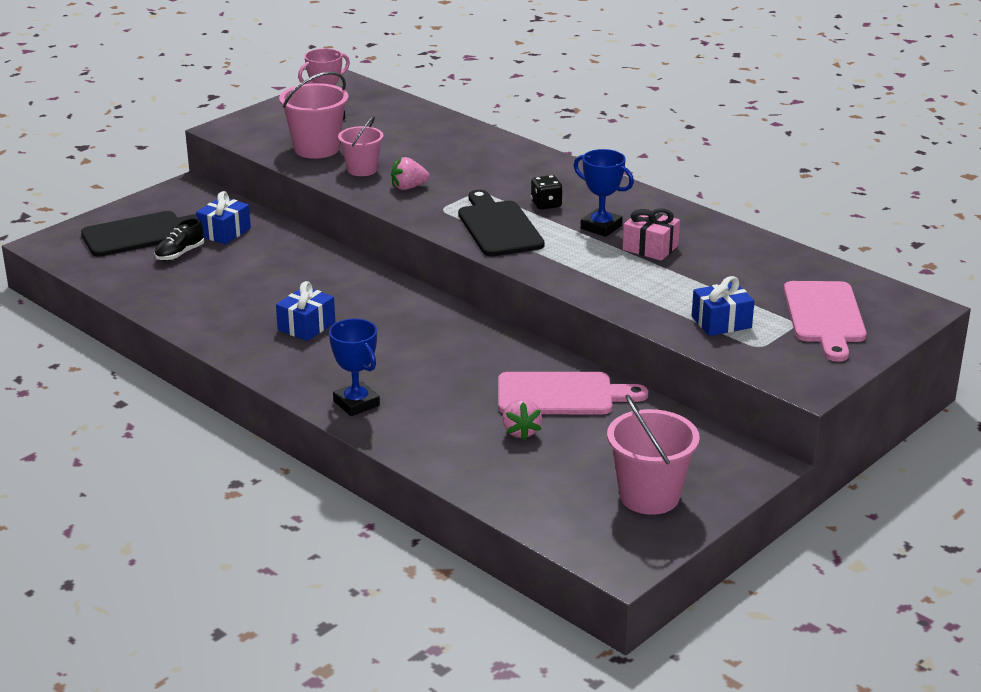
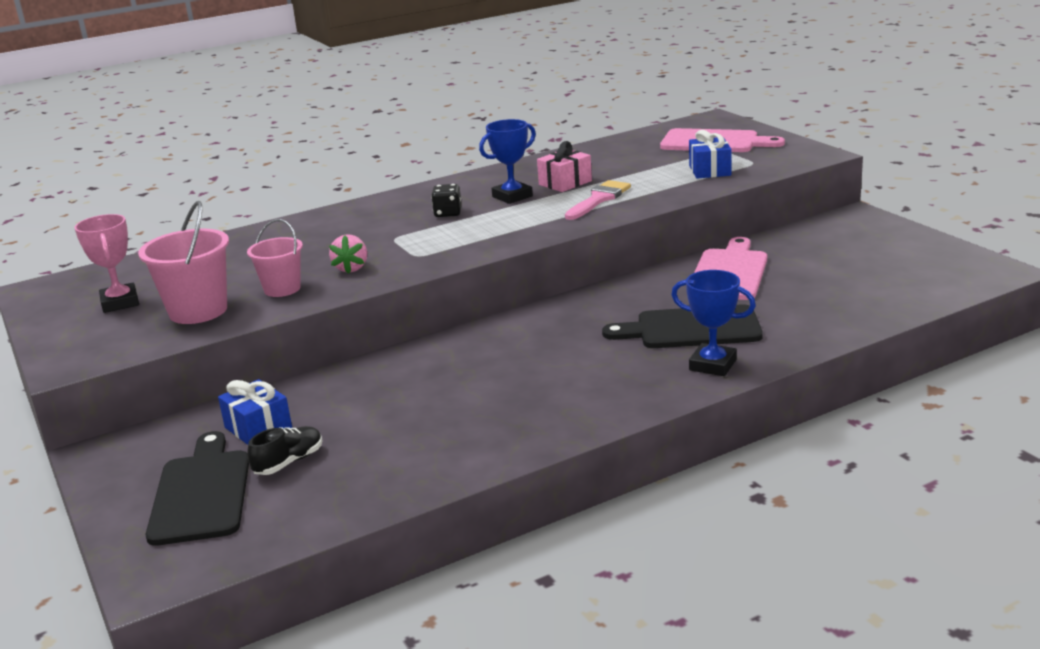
camera: 70 degrees left, 5 degrees down
black shoe [155,218,204,261] -> black shoe turned 105 degrees counterclockwise [247,426,323,475]
blue gift [276,281,335,341] -> none
blue trophy [329,319,380,416] -> blue trophy turned 45 degrees clockwise [671,270,756,376]
black cutting board [458,190,545,256] -> black cutting board moved to [602,304,763,348]
pink strawberry [502,399,542,440] -> none
pink bucket [607,394,700,515] -> none
none -> pink brush [565,180,631,220]

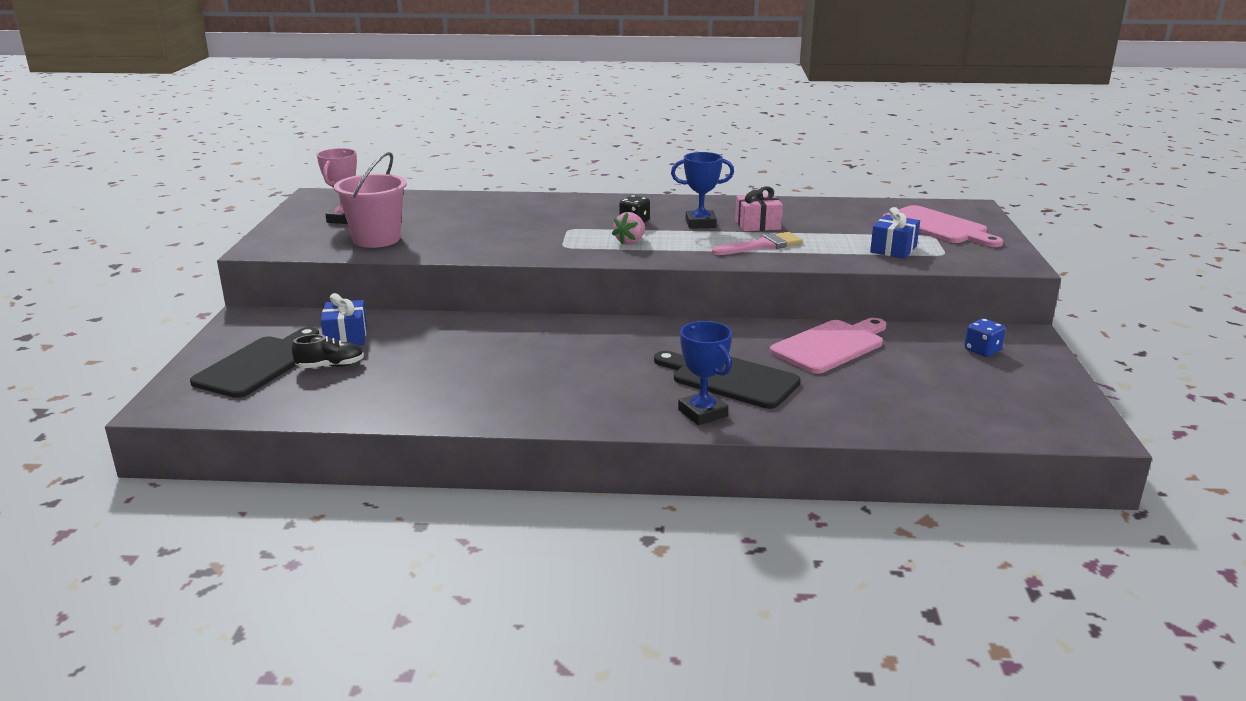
camera: 30 degrees right, 0 degrees up
pink bucket [247,219,303,297] -> none
pink strawberry [329,234,367,274] -> pink strawberry moved to [612,212,645,245]
none -> blue dice [965,319,1006,357]

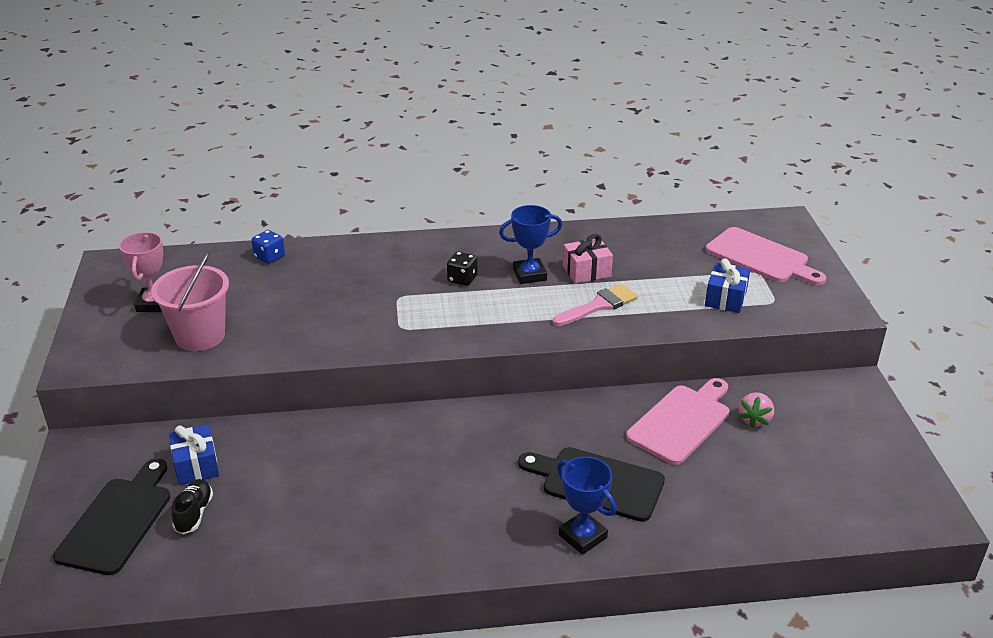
camera: 10 degrees left, 10 degrees up
black shoe [292,334,364,368] -> black shoe turned 60 degrees counterclockwise [171,479,213,534]
pink strawberry [612,212,645,245] -> pink strawberry moved to [738,392,774,428]
blue dice [965,319,1006,357] -> blue dice moved to [251,230,285,264]

